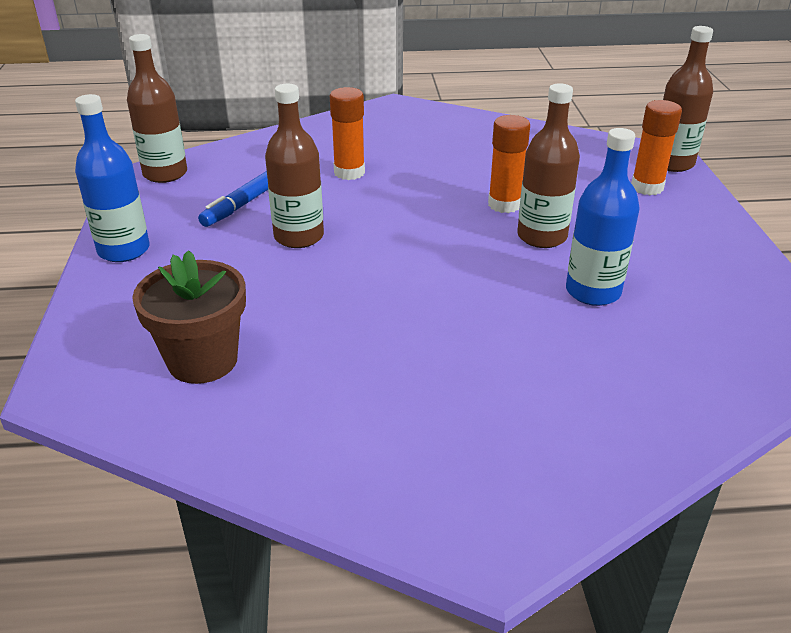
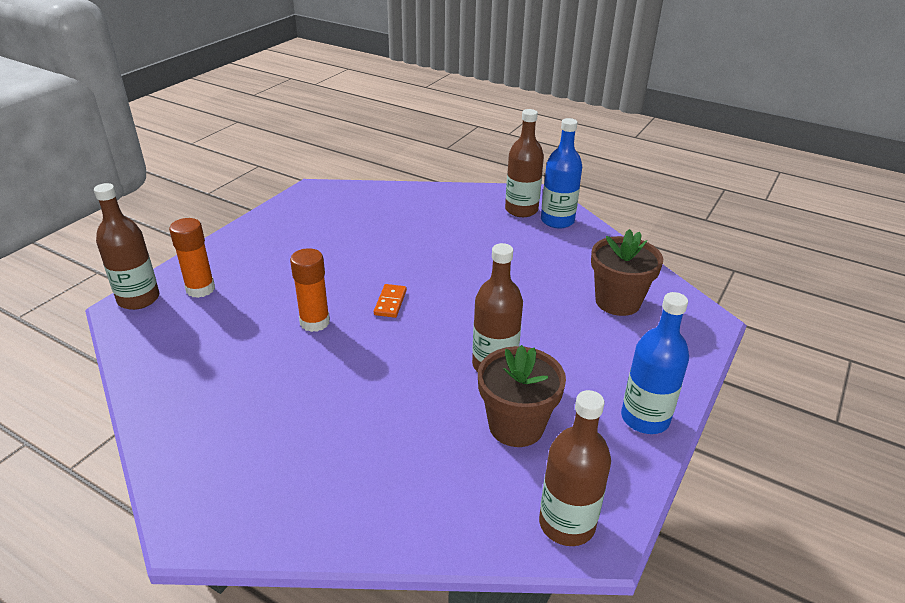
camera: 145 degrees left, 0 degrees up
blue marker [198,171,268,227] -> brown flower pot [478,345,566,447]
orange glue stick [330,87,365,180] -> none
brown bottle [517,83,580,248] -> brown bottle moved to [505,109,544,217]
blue bottle [566,128,640,306] -> blue bottle moved to [541,118,582,228]
none -> orange domino [374,284,407,318]

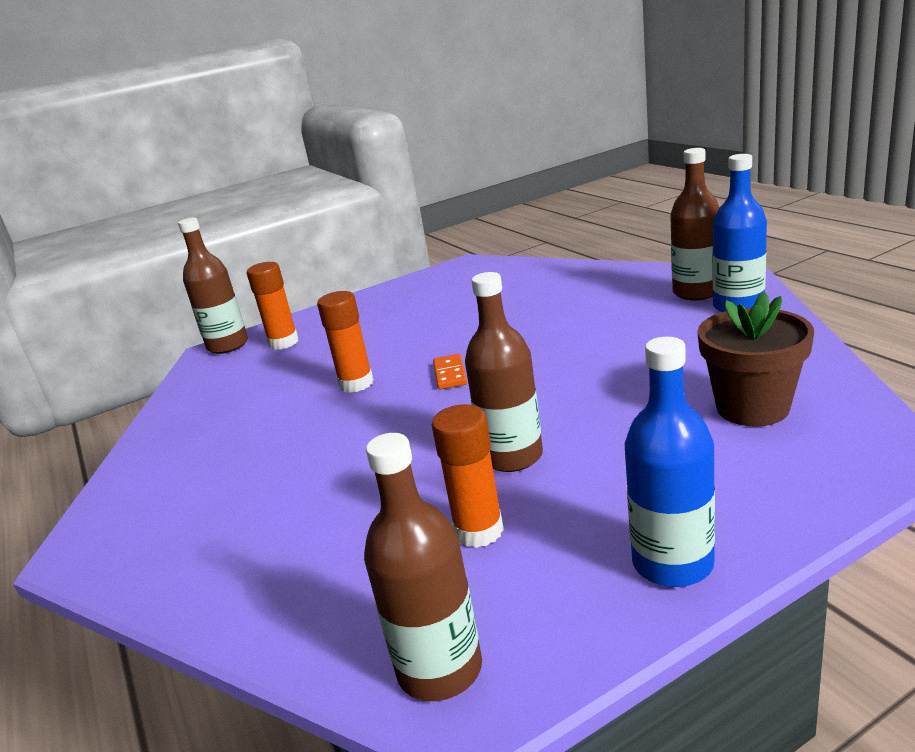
camera: 35 degrees right, 10 degrees down
orange domino [374,284,407,318] -> orange domino turned 45 degrees counterclockwise [433,354,467,389]
brown flower pot [478,345,566,447] -> orange glue stick [432,404,504,548]

